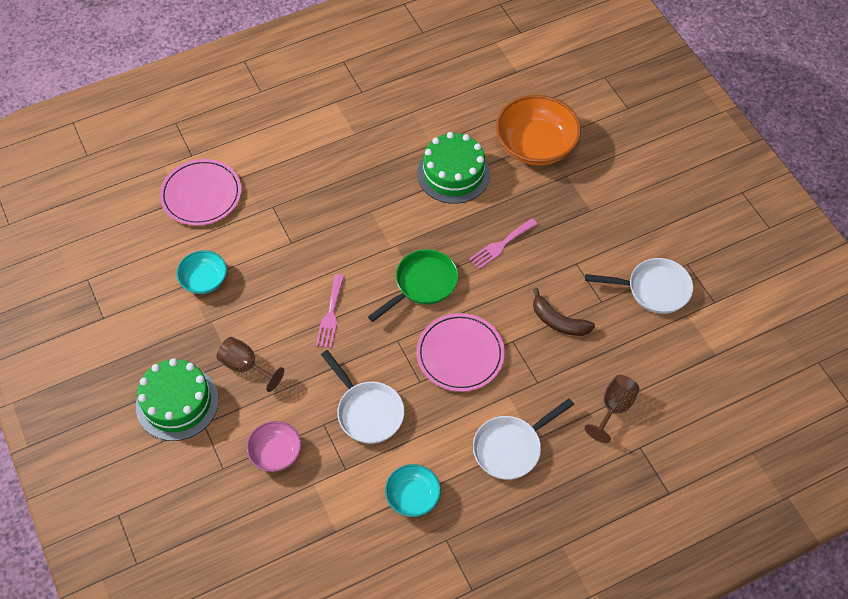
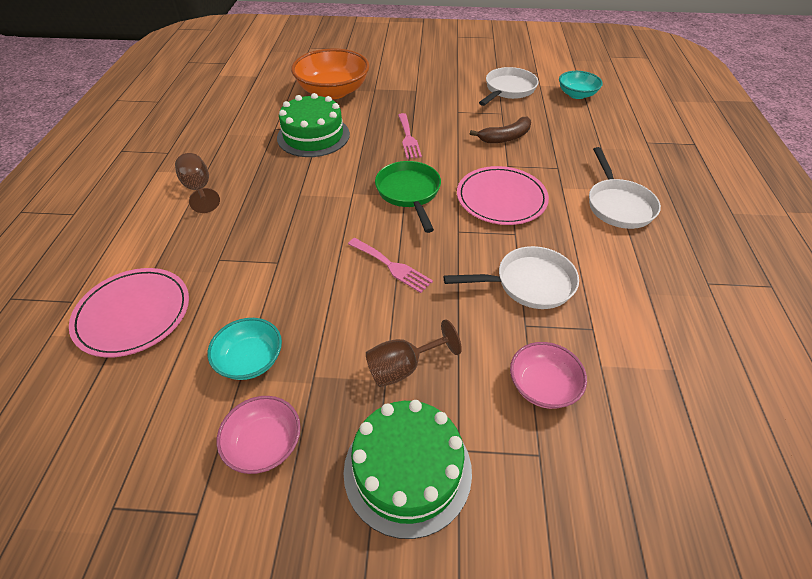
camera: 60 degrees left, 10 degrees down
turquoise bowl [385,464,441,517] -> turquoise bowl moved to [559,71,603,99]
brown goblet [585,375,640,443] -> brown goblet moved to [175,153,220,213]
none -> pink bowl [217,396,301,474]

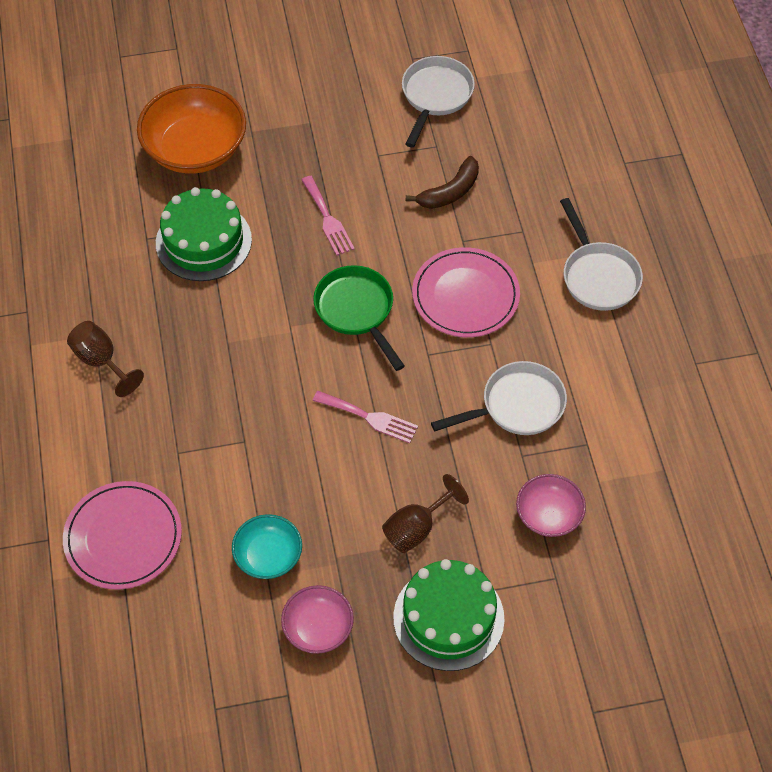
camera: 15 degrees left, 10 degrees up
turquoise bowl [559,71,603,99] -> none

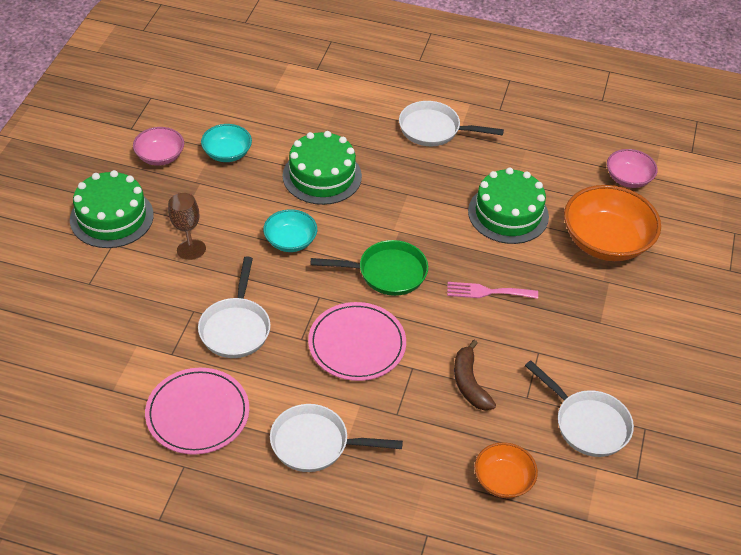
camera: 115 degrees right, 10 degrees down
pink plate [63,481,182,590] -> pink plate moved to [145,368,249,455]
brown goblet [67,321,144,397] -> white pan [399,101,504,146]
pink fork [313,391,418,443] -> turquoise bowl [263,209,317,252]
pink bowl [516,474,586,537] -> pink bowl moved to [607,149,658,188]
none -> green cake [283,131,362,205]
none -> orange bowl [475,442,538,498]

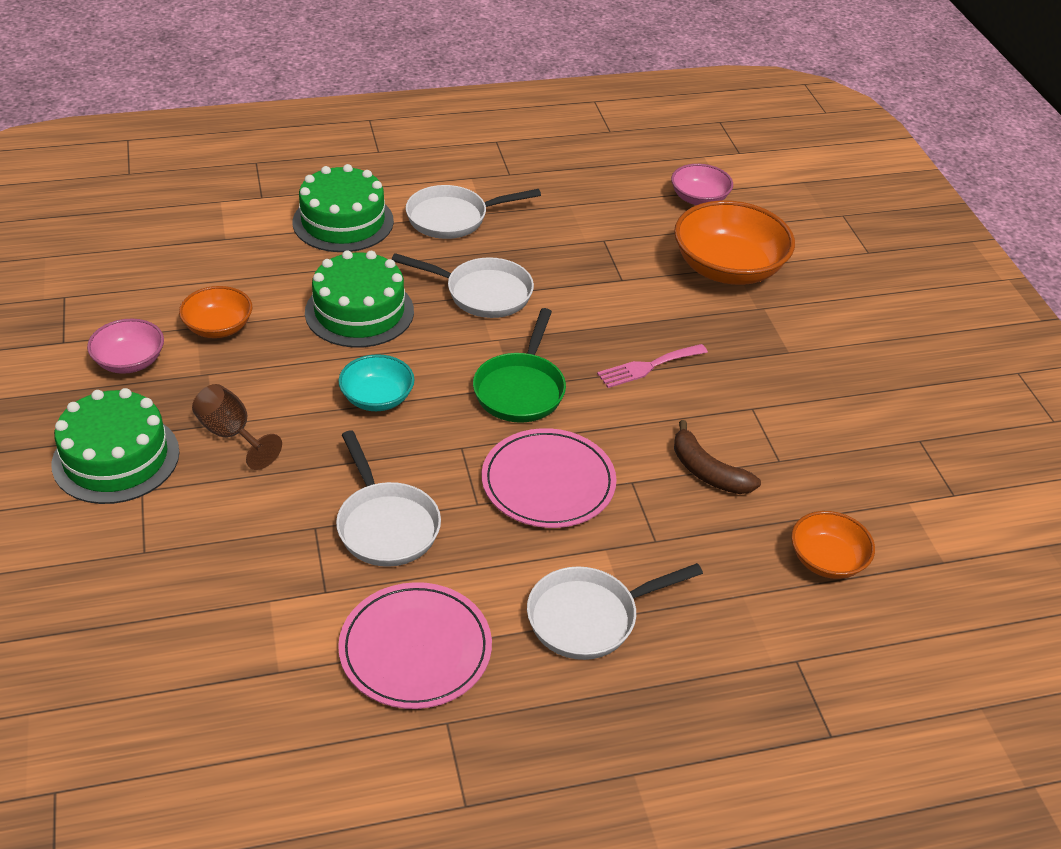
camera: 30 degrees left, 5 degrees down
turquoise bowl [201,124,252,162] -> orange bowl [179,286,252,338]
green pan [311,240,428,296] -> green pan turned 135 degrees clockwise [473,308,566,423]
green cake [468,168,549,244] -> green cake moved to [293,164,394,252]
white pan [525,360,634,457] -> white pan moved to [392,253,534,318]

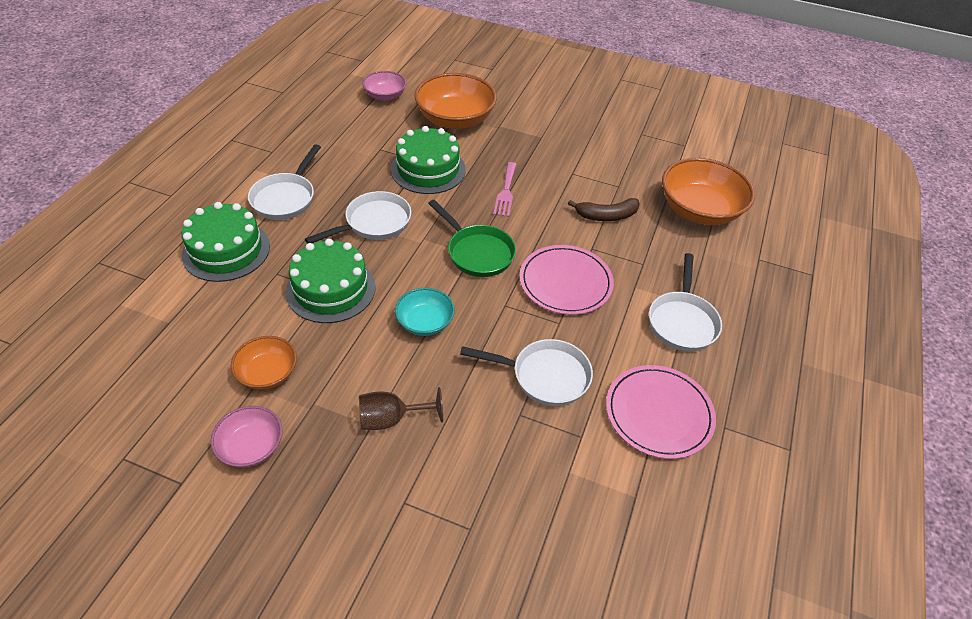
camera: 55 degrees left, 5 degrees up
green cake [51,388,180,504] -> green cake moved to [391,126,466,194]
orange bowl [791,511,875,579] -> orange bowl [662,158,755,225], size x1.80

